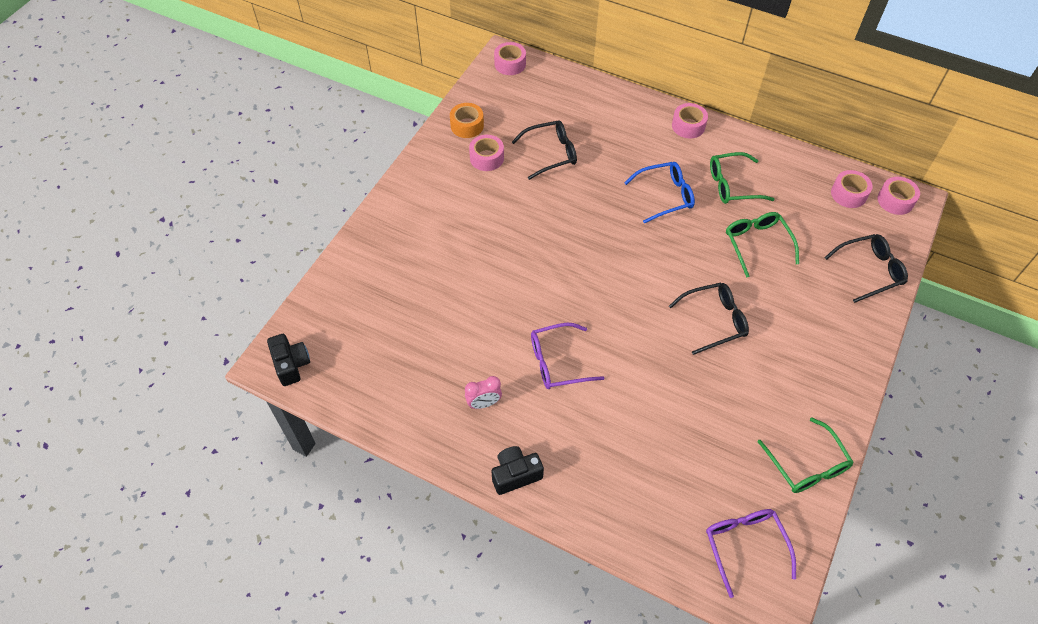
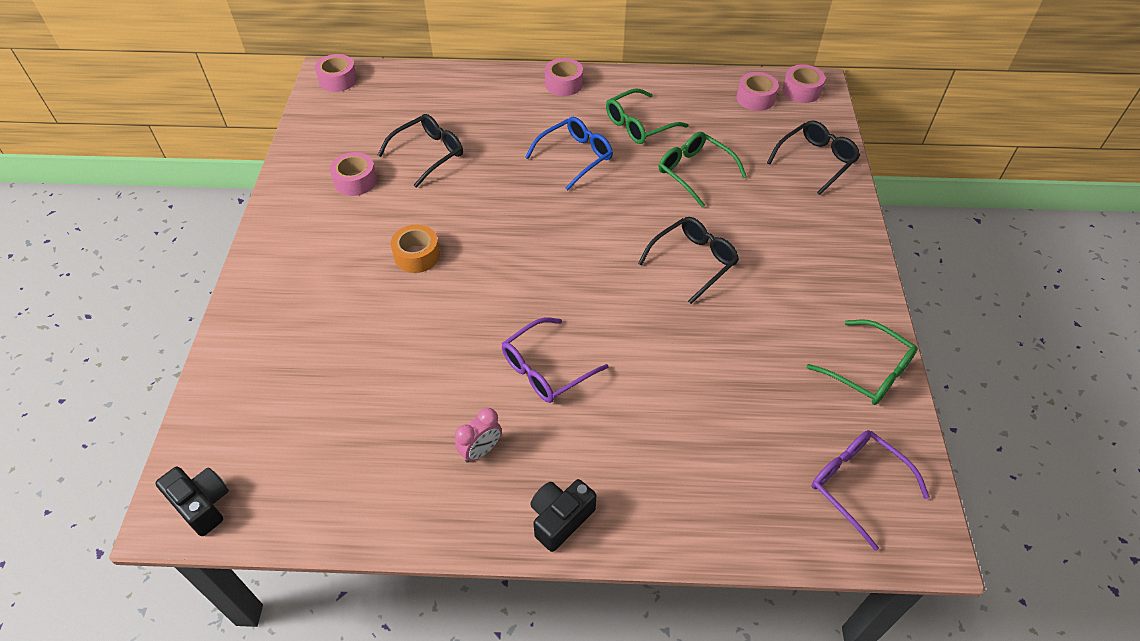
camera: 25 degrees left, 5 degrees down
orange tape [450,103,484,138] -> orange tape moved to [391,225,440,273]

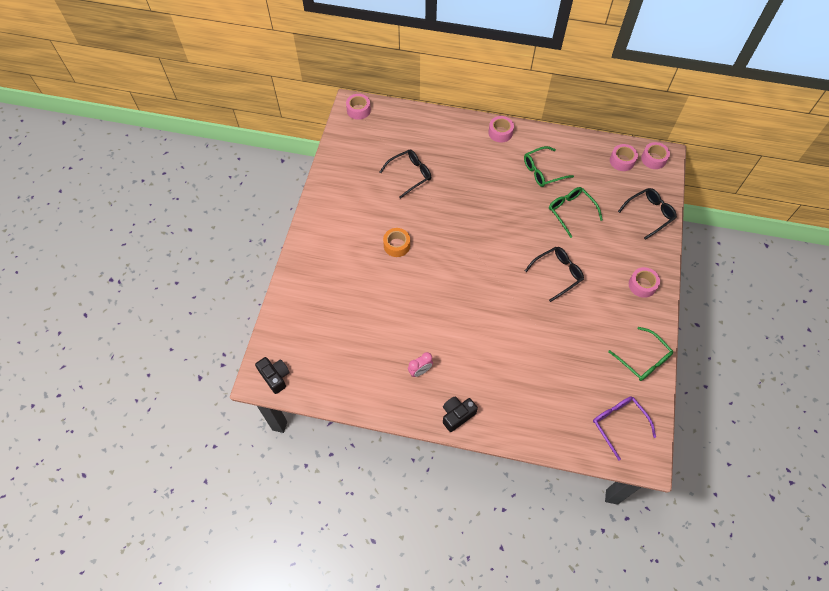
camera: 10 degrees right, 10 degrees up
pink tape [330,152,377,196] -> pink tape moved to [629,267,660,298]
purple glasses [502,318,609,403] -> none
blue glasses [525,117,613,191] -> none

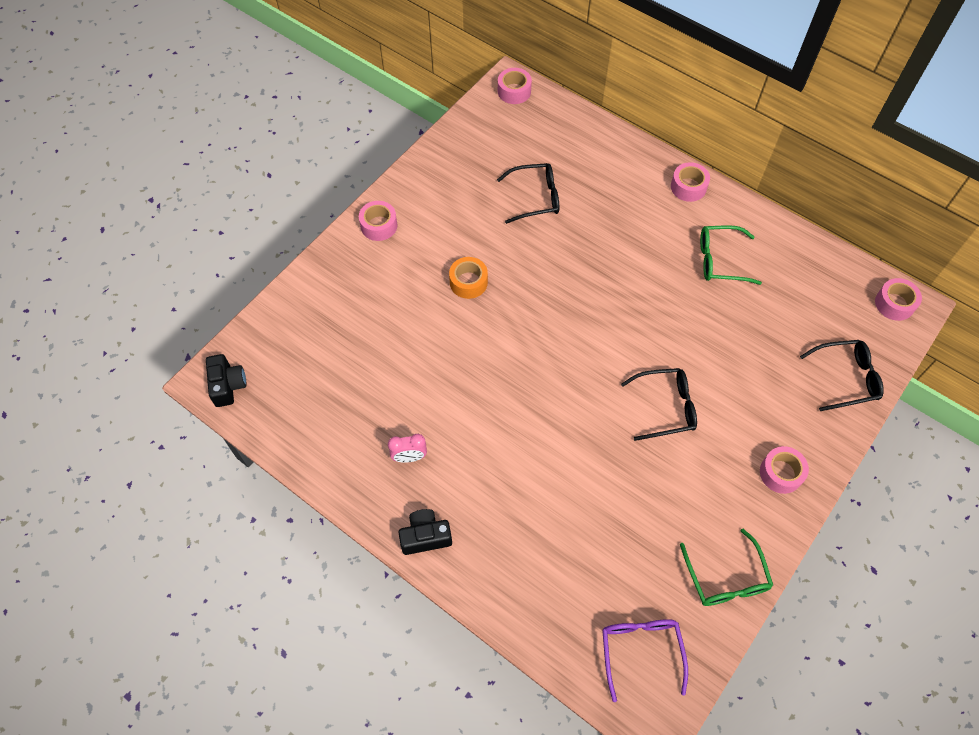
camera: 25 degrees right, 0 degrees up
green glasses [549,187,603,238] -> none
pink tape [610,144,638,171] -> pink tape moved to [359,201,397,241]

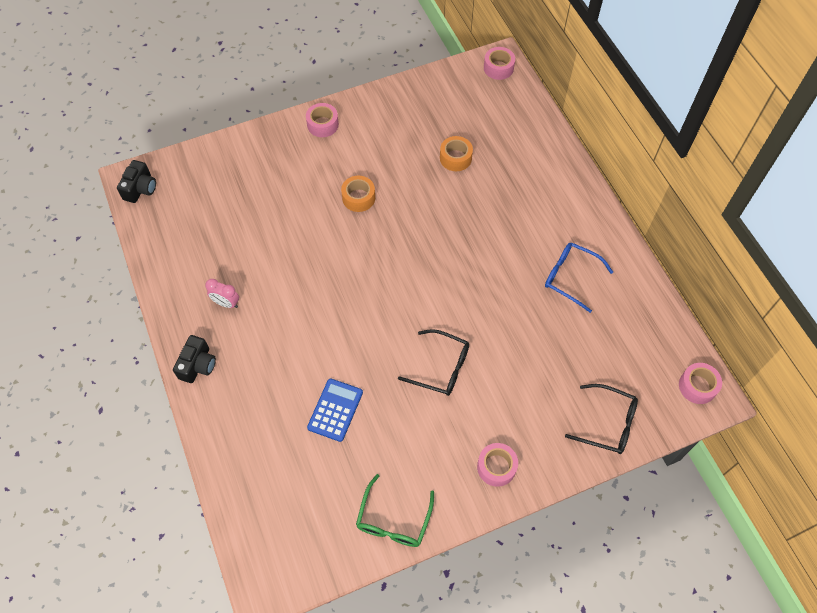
camera: 30 degrees right, 0 degrees up
black camera [398,509,452,555] -> black camera turned 90 degrees clockwise [173,335,216,383]
black glasses [497,163,559,224] -> orange tape [440,136,473,171]
purple glasses [602,619,688,702] -> none
pink tape [671,162,710,202] -> none
green glasses [700,225,762,285] -> blue glasses [545,242,613,313]
none -> blue calculator [307,378,363,442]

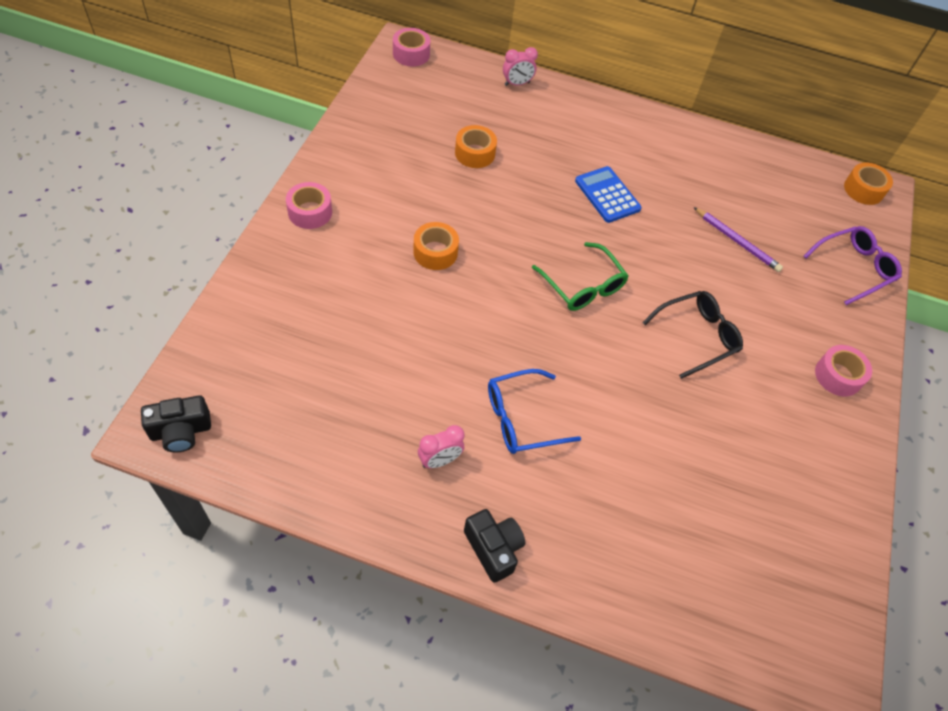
camera: 55 degrees left, 5 degrees down
black camera [117,160,156,203] -> black camera turned 105 degrees clockwise [141,395,211,453]
blue calculator [307,378,363,442] -> blue calculator moved to [575,166,642,223]
green glasses [356,474,434,547] -> green glasses moved to [532,242,629,311]
blue glasses [545,242,613,313] -> blue glasses moved to [488,369,581,454]
black glasses [565,384,638,454] -> purple glasses [803,226,902,305]
pink tape [679,363,722,404] -> orange tape [844,162,893,205]
none -> pink clock [503,47,538,86]
none -> purple pencil [694,207,783,272]

